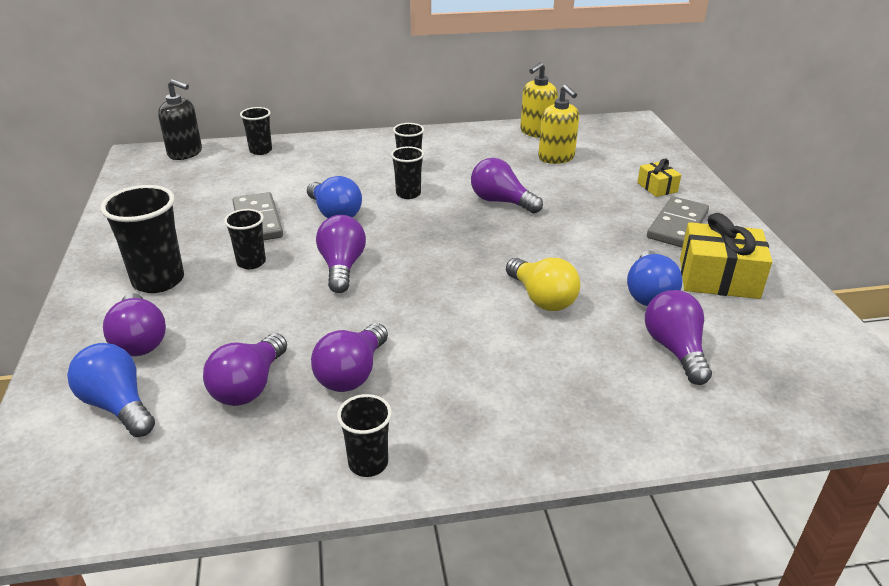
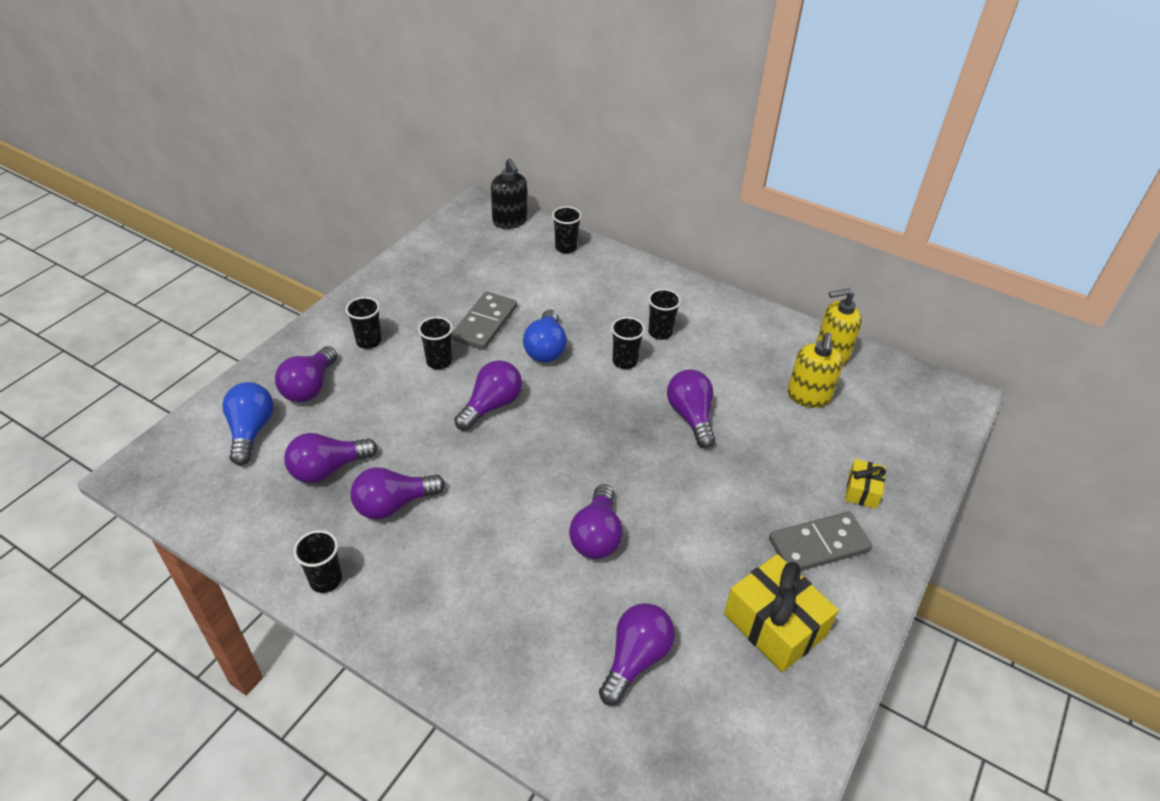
camera: 40 degrees right, 10 degrees up
black cup [101,185,184,293] -> black cup [345,297,382,349], size x0.59
yellow light bulb [506,258,580,311] -> purple light bulb [569,484,623,559]
blue light bulb [627,251,683,306] -> none

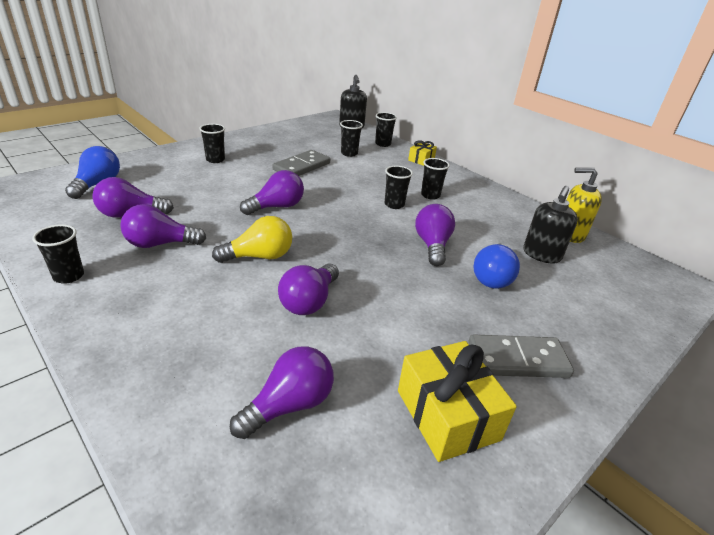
camera: 15 degrees right, 10 degrees down
purple light bulb [275,346,337,402] -> none
black cup [418,317,453,369] -> black cup moved to [340,120,363,157]
blue light bulb [523,309,567,362] -> blue light bulb moved to [473,244,520,289]
yellow soap dispenser [788,332,843,408] -> black soap dispenser [523,186,578,263]
yellow gift [845,459,886,509] -> yellow gift moved to [408,140,437,166]
none -> yellow light bulb [212,216,292,263]

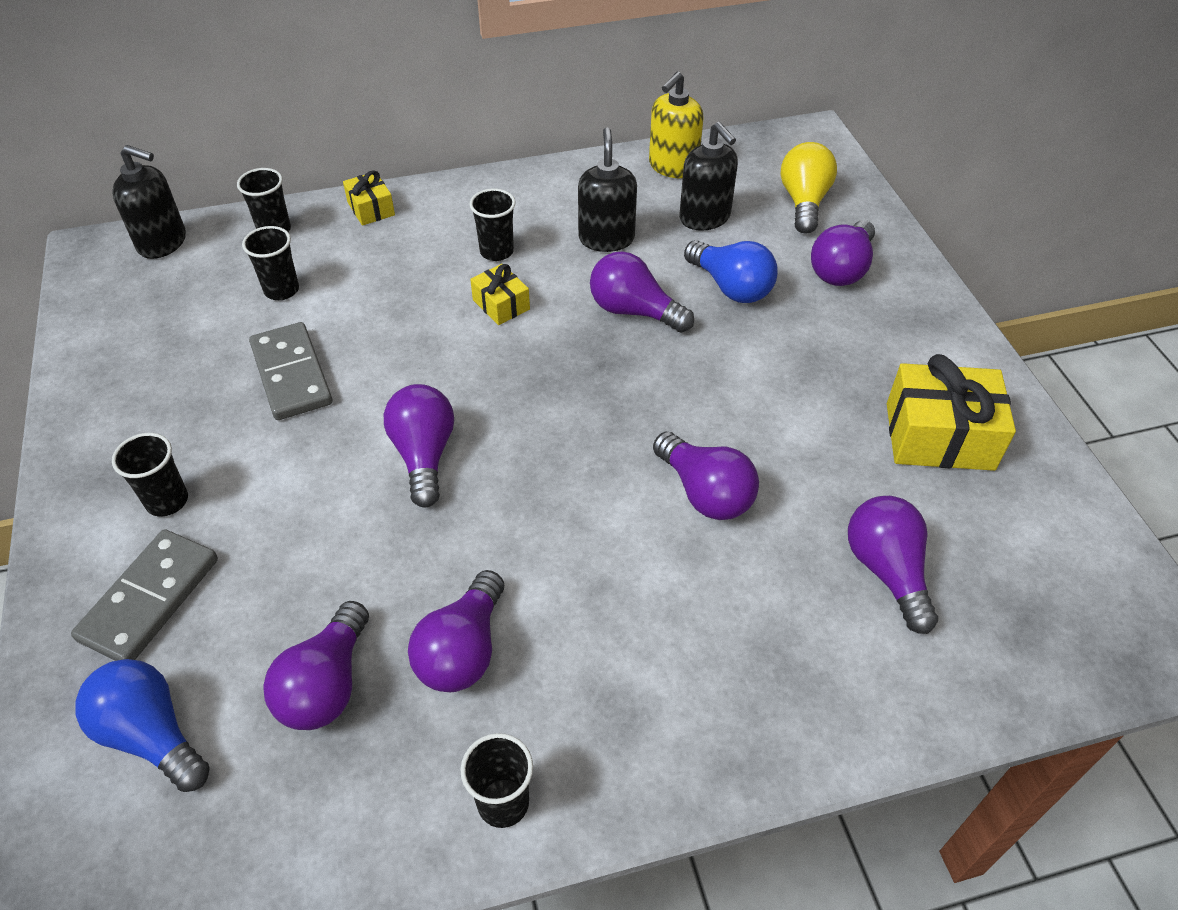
camera: 60 degrees left, 15 degrees up
yellow light bulb [212,216,292,263] -> yellow light bulb moved to [781,142,837,234]
black cup [385,166,413,209] -> yellow gift [470,264,530,325]
grey domino [469,334,574,378] -> grey domino moved to [71,529,218,661]
none -> black soap dispenser [578,127,637,252]
none -> purple light bulb [811,220,875,286]

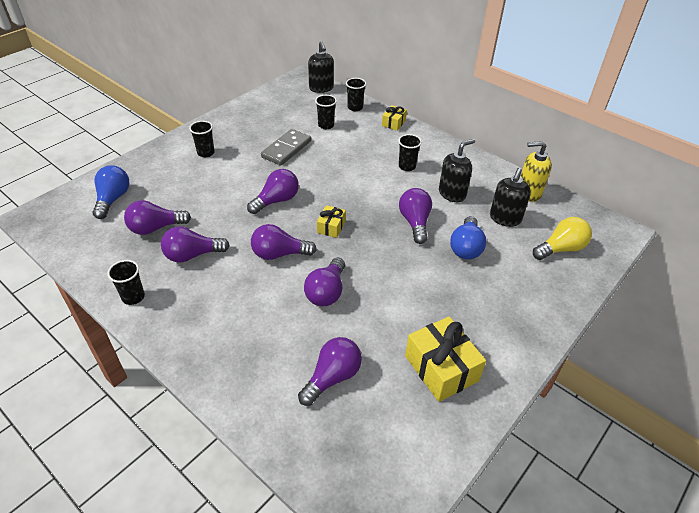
camera: 55 degrees right, 5 degrees down
grey domino [71,529,218,661] -> none
yellow gift [470,264,530,325] -> yellow gift moved to [317,205,346,238]
purple light bulb [811,220,875,286] -> purple light bulb moved to [251,224,317,260]

